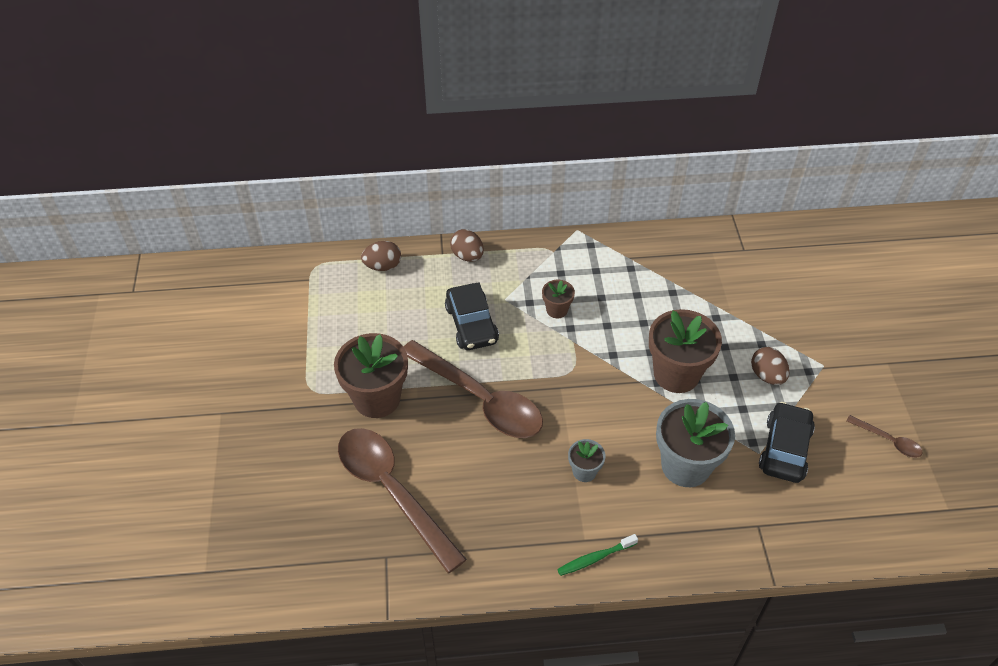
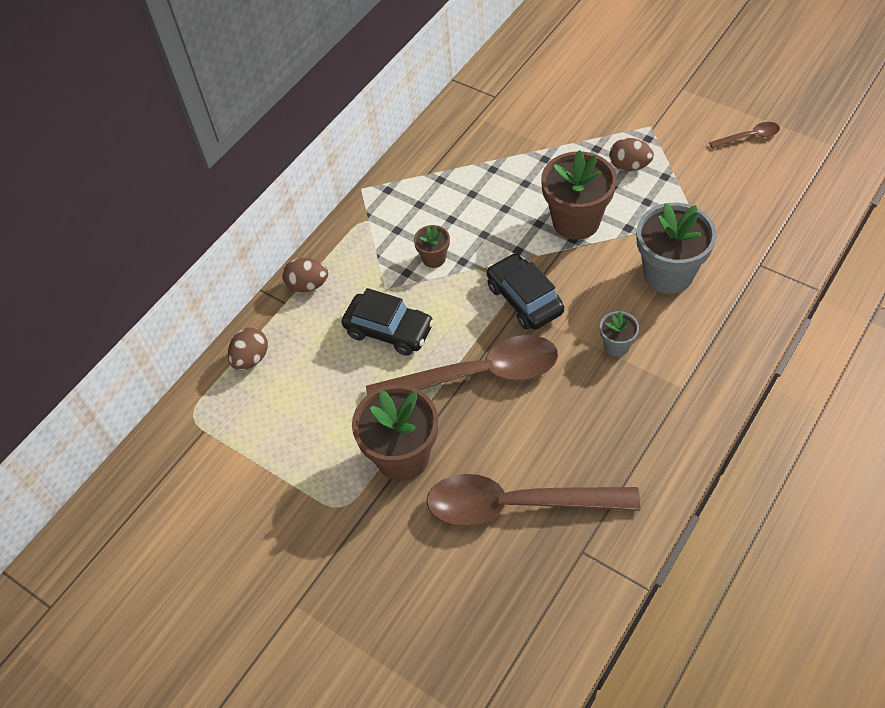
camera: 45 degrees left, 5 degrees up
green toothbrush [557,534,638,576] -> none
black car [759,402,815,483] -> black car moved to [487,253,564,330]

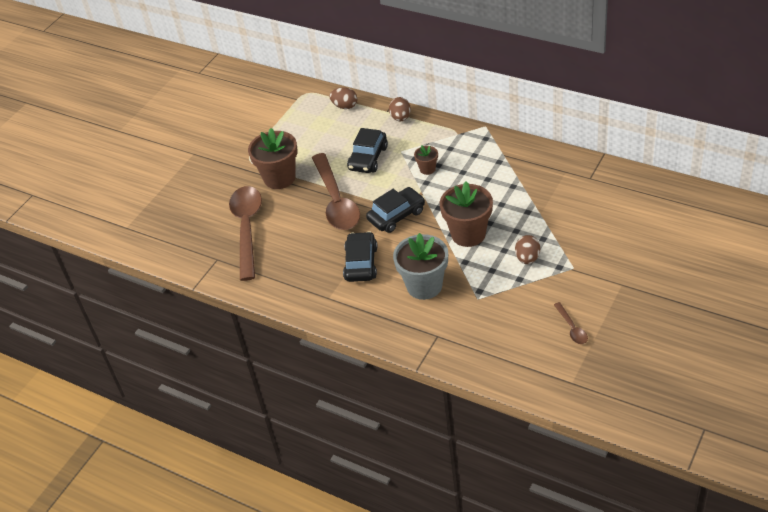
camera: 85 degrees right, 10 degrees down
grey flower pot [600,311,639,356] -> black car [343,232,378,282]

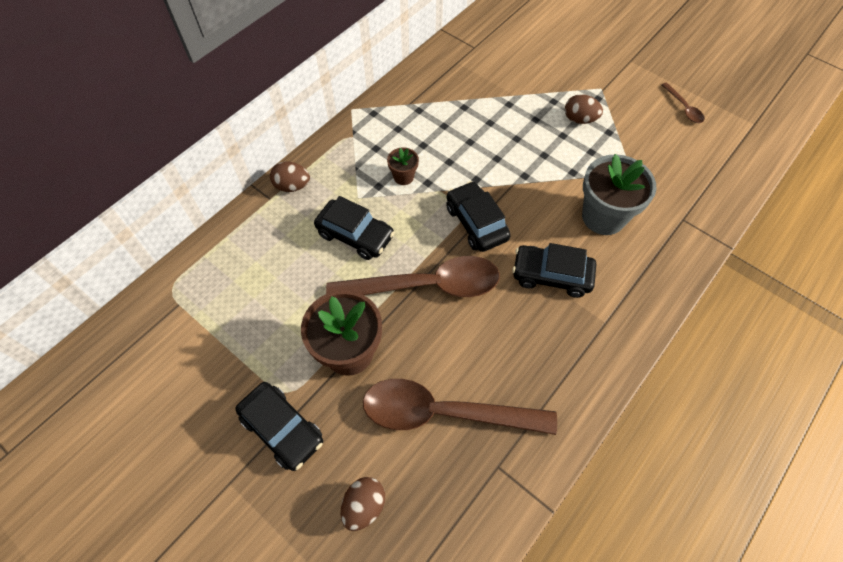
camera: 85 degrees left, 15 degrees up
brown egg [329,87,357,109] -> brown egg moved to [341,477,385,531]
brown flower pot [440,181,493,247] -> none
brown spoon [554,302,588,344] -> brown spoon turned 75 degrees clockwise [661,82,704,123]
none -> black car [235,382,323,471]

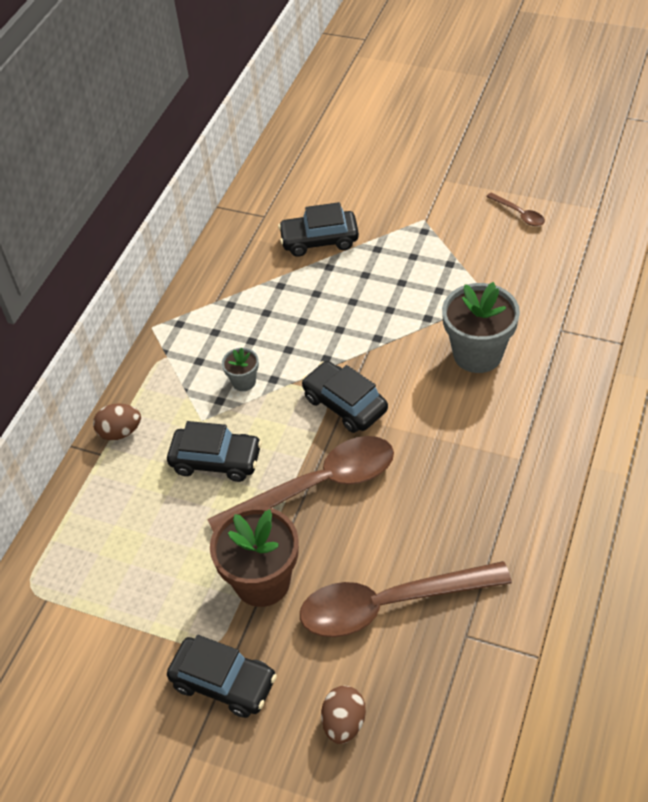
camera: 15 degrees left, 10 degrees down
brown flower pot [387,147,419,185] -> grey flower pot [222,348,259,391]
black car [512,243,596,298] -> black car moved to [278,202,359,257]
brown egg [565,94,603,124] -> none

